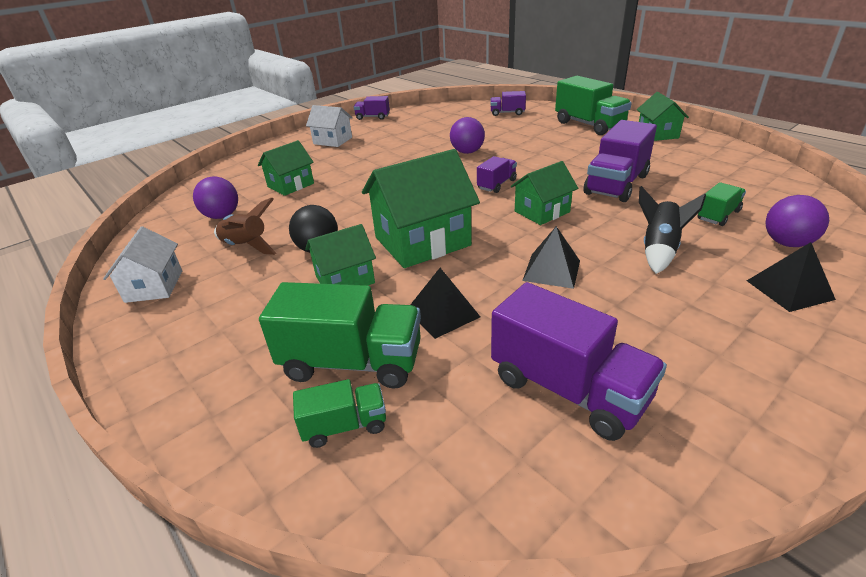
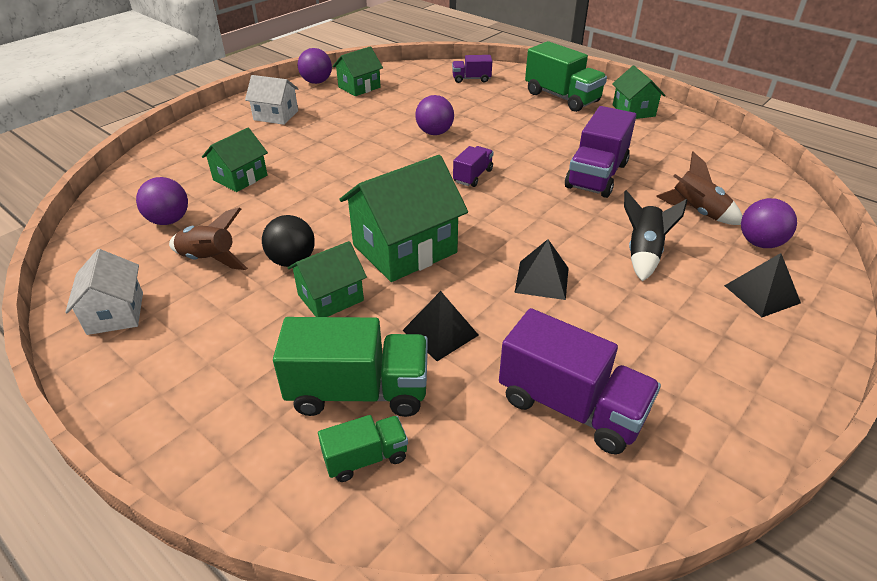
camera: 10 degrees left, 5 degrees up
purple truck [354,96,390,120] -> purple ball [297,48,332,84]
green house [511,161,578,225] -> green house moved to [332,46,383,96]
green truck [698,182,746,226] -> brown rocket [656,152,742,225]

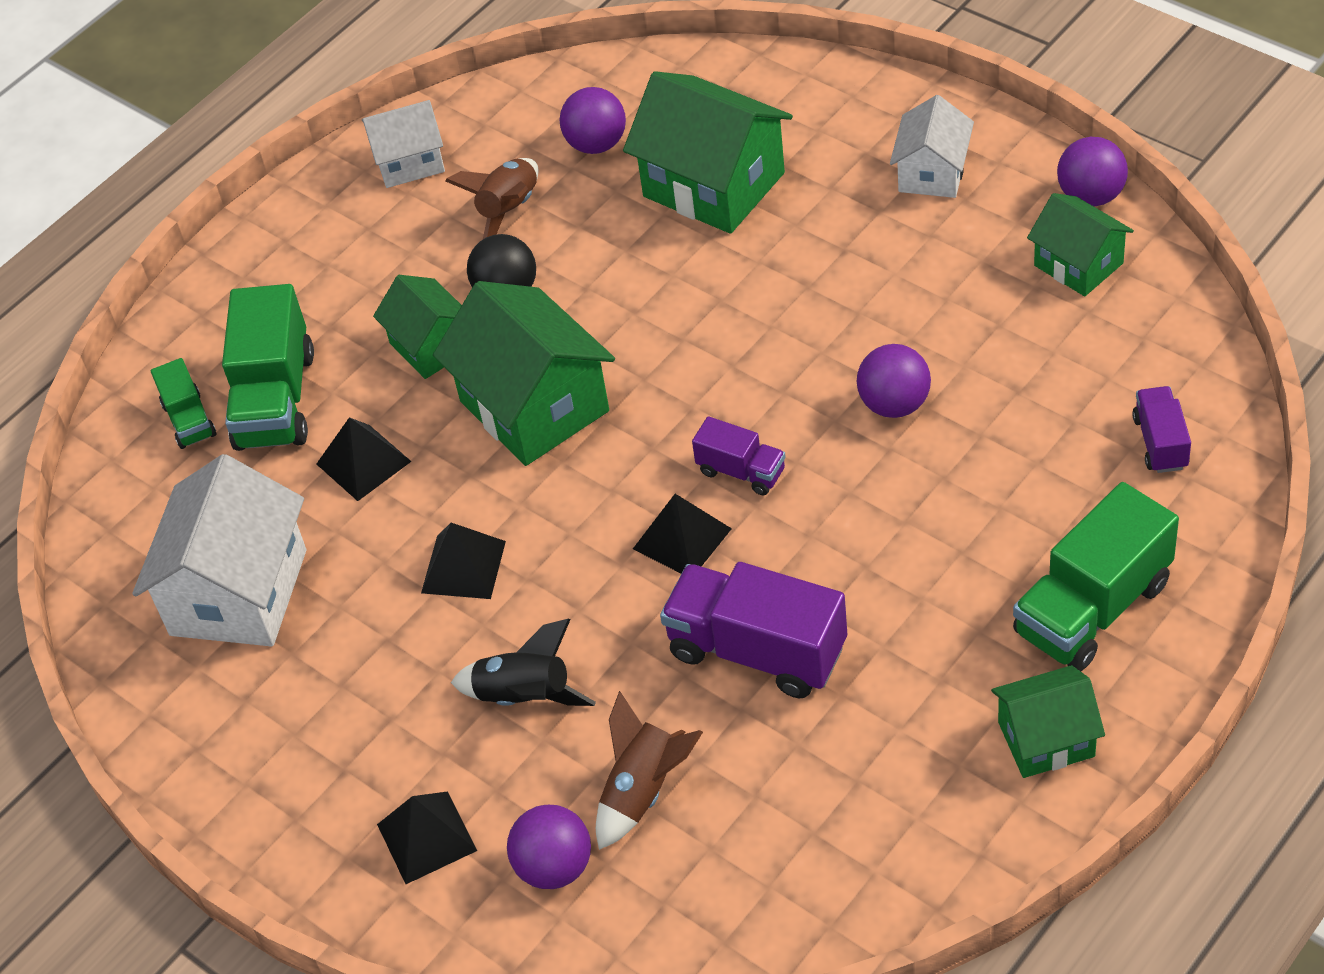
camera: 95 degrees right, 10 degrees up
green house [202,128,268,192] -> green house [623,71,793,234], size x1.71
purple truck [499,308,661,455] -> white house [132,454,306,647]
none -> black pyramid [633,494,732,574]

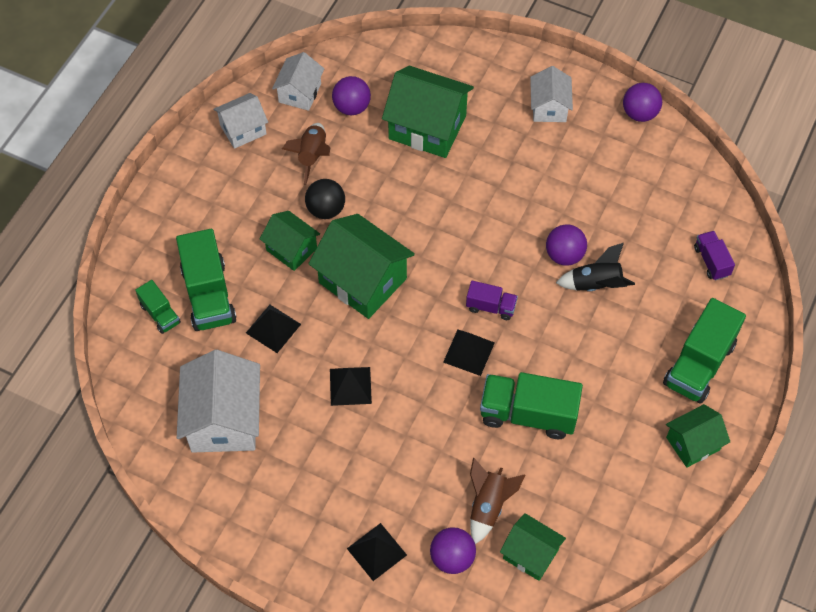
camera: 20 degrees left, 10 degrees up
black rocket [451,619,596,706] -> black rocket moved to [556,243,635,291]
purple truck [660,562,847,698] -> green truck [480,372,583,439]
green house [1027,193,1134,296] -> green house moved to [500,513,566,581]
none -> white house [272,52,324,111]

